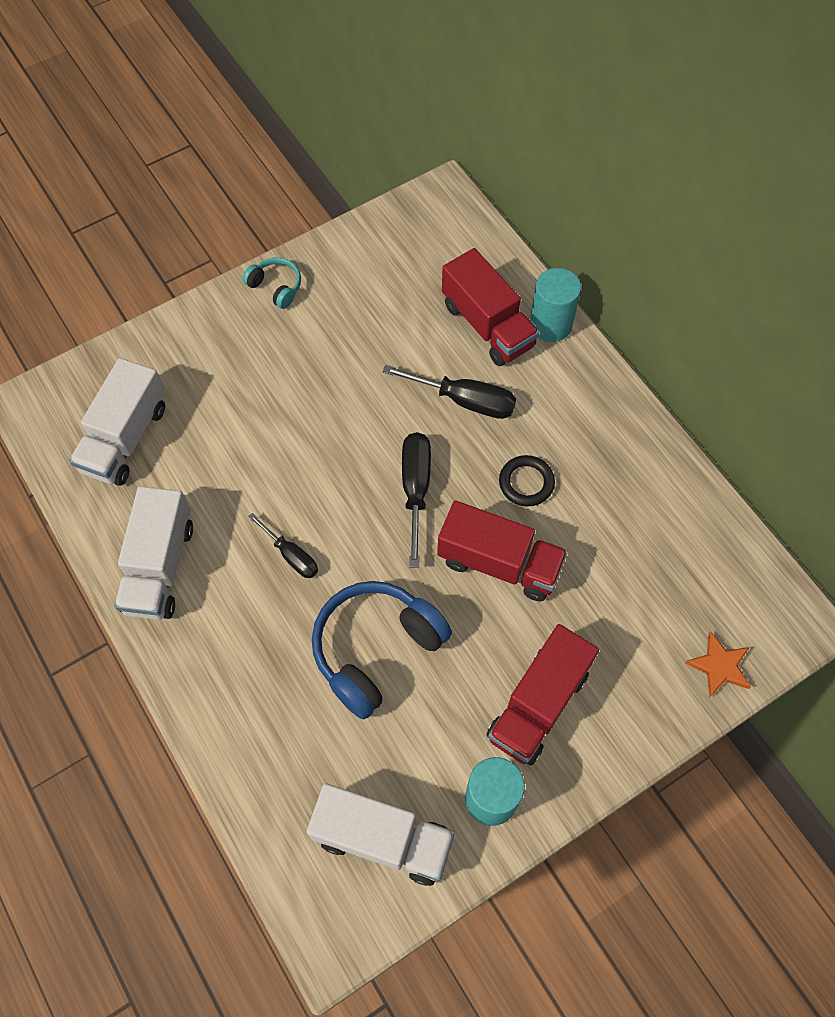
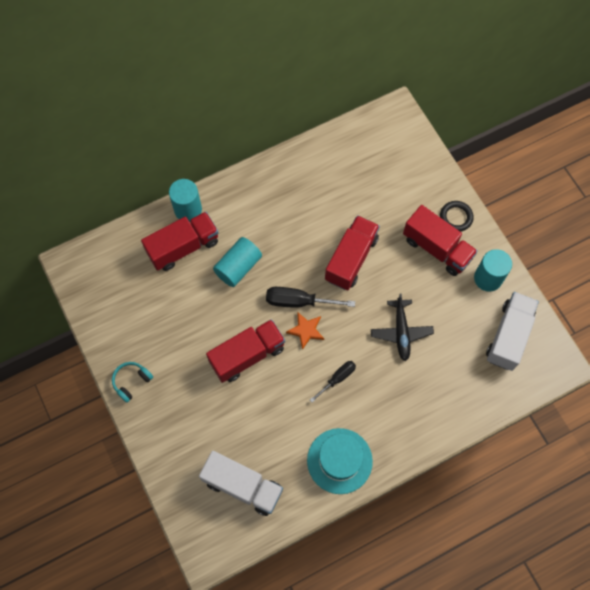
camera: 85 degrees left, 5 degrees up
white truck [114,486,193,620] -> turquoise hat [307,428,373,494]
blue headphones [312,581,452,719] -> black plane [371,293,434,361]
black screwdriver [382,365,516,419] -> turquoise cylinder [213,237,262,287]
black ring [499,455,555,506] -> black ring moved to [440,201,474,232]
orange star [685,631,751,698] -> orange star moved to [286,312,324,350]
none -> red truck [206,319,285,383]

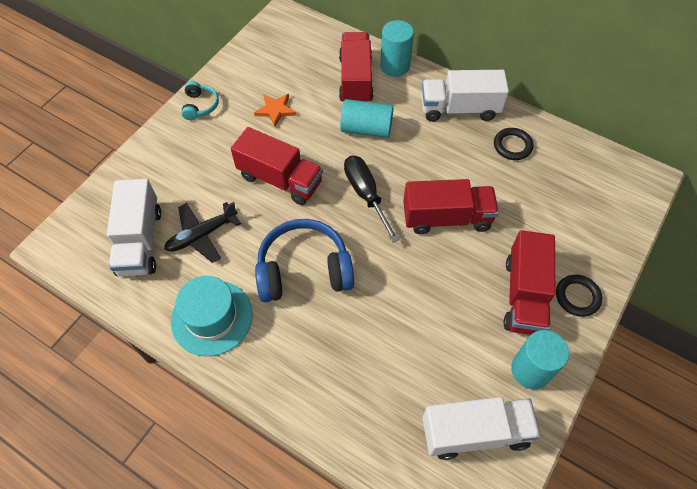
camera: 60 degrees right, 10 degrees down
turquoise headphones [112,362,153,403] -> turquoise headphones turned 75 degrees clockwise [181,81,219,120]
red truck [141,212,218,271] -> red truck turned 120 degrees counterclockwise [339,32,374,102]
orange star [286,312,324,350] -> orange star moved to [254,94,296,127]
black screwdriver [310,361,356,402] -> blue headphones [255,219,354,302]
black plane [371,293,434,361] -> black plane moved to [164,202,241,263]
none -> white truck [421,70,509,122]
none -> black ring [494,128,533,160]

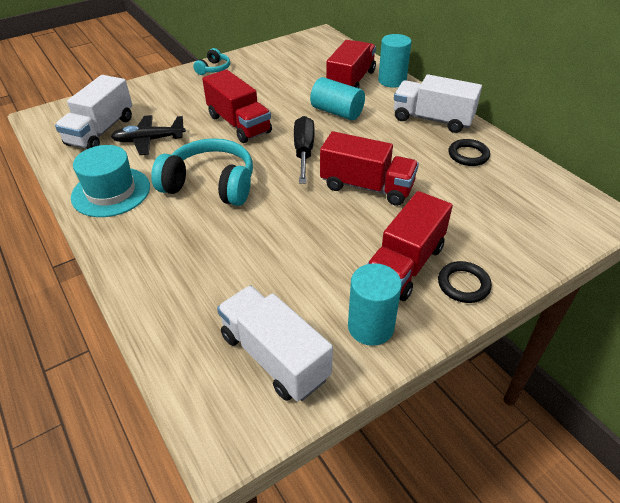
camera: 25 degrees right, 15 degrees down
orange star [254,94,296,127] -> none
blue headphones [255,219,354,302] -> turquoise headphones [151,138,253,206]
white truck [422,397,541,460] -> white truck turned 150 degrees counterclockwise [217,286,333,401]

